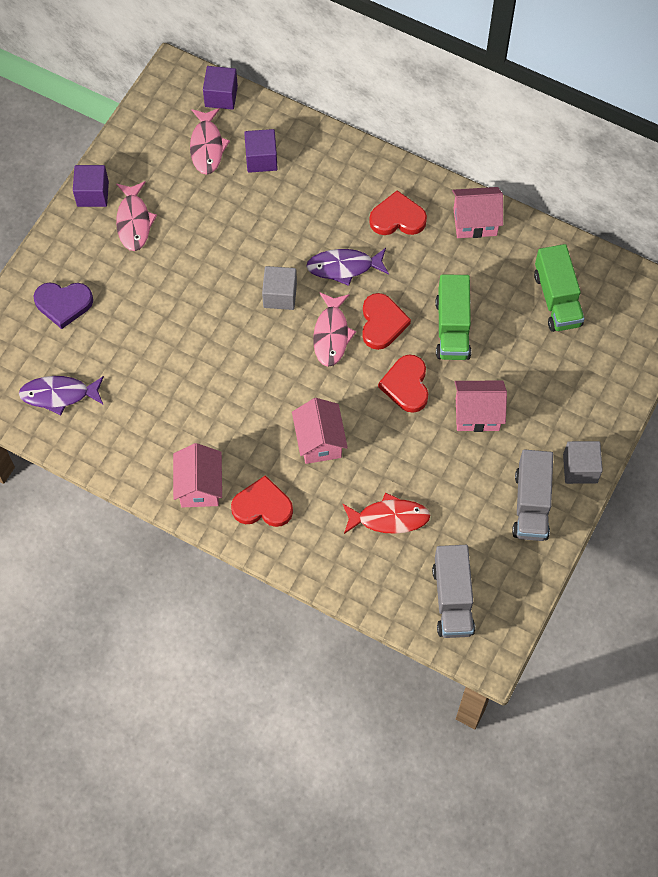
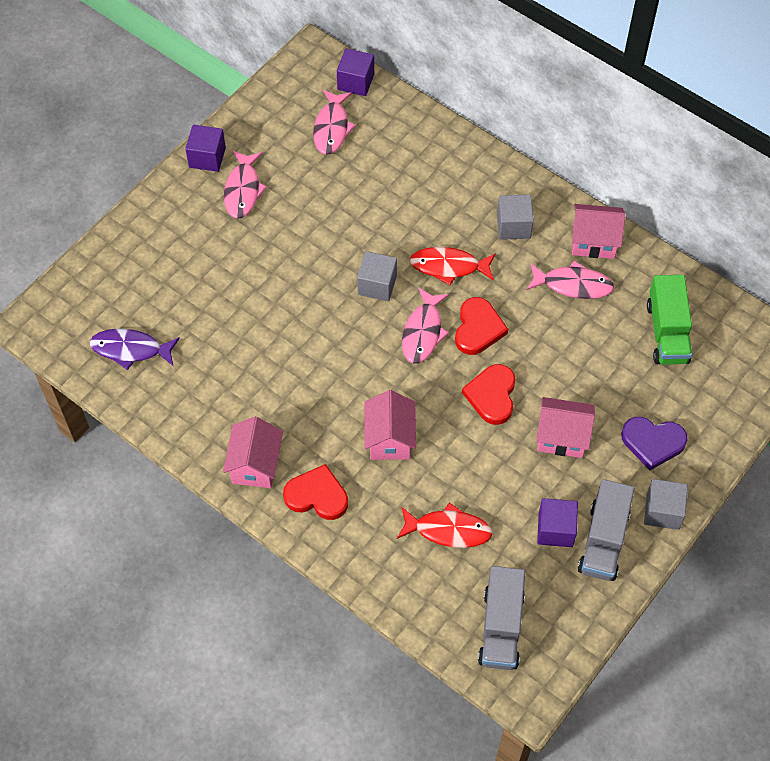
camera: 10 degrees right, 5 degrees down
purple heart [34,282,93,329] -> purple heart moved to [621,417,688,470]
purple cube [244,129,278,173] -> purple cube moved to [537,498,578,547]
purple fish [306,248,389,286] -> red fish [410,247,496,285]
red heart [369,190,427,235] -> grey cube [497,195,534,240]
green truck [435,274,471,360] -> none
none -> pink fish [526,261,614,299]

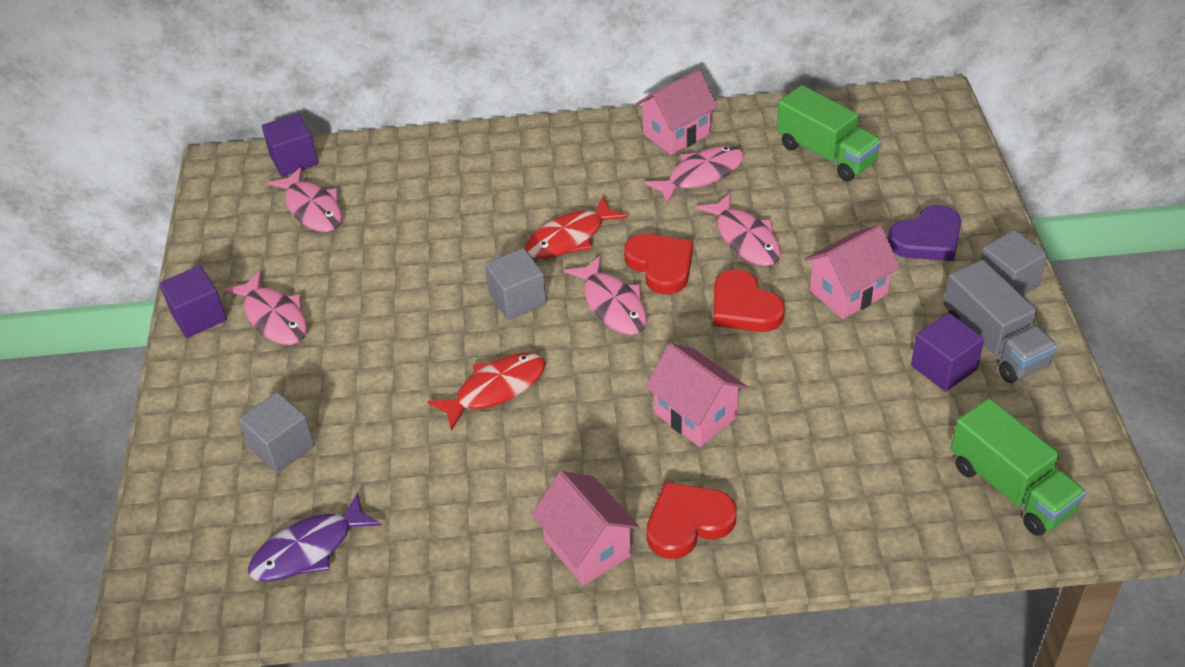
camera: 40 degrees left, 15 degrees down
red fish [397,503,493,548] -> red fish moved to [428,353,546,431]
grey truck [478,566,525,670] -> green truck [950,398,1086,536]
grey cube [497,195,534,240] -> grey cube moved to [239,392,315,473]
none -> pink fish [696,193,781,266]

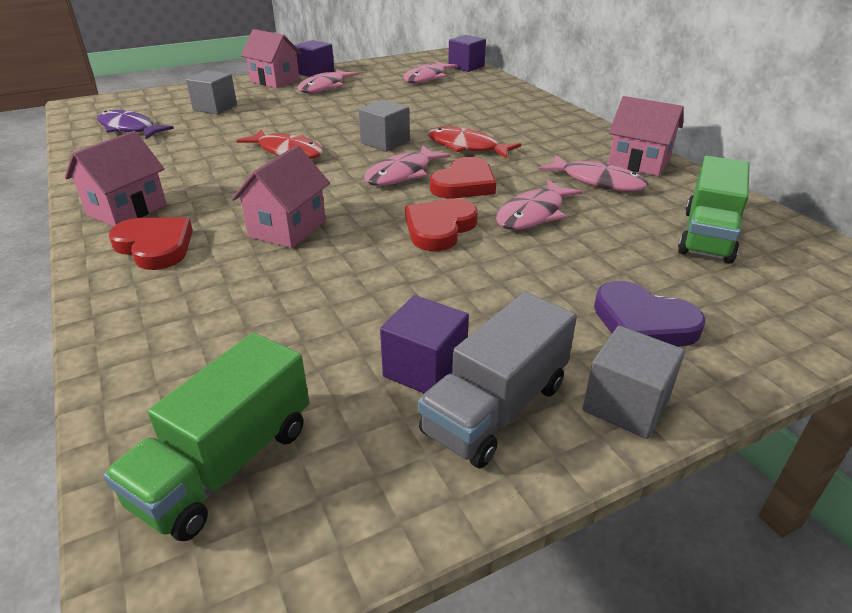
camera: 65 degrees right, 10 degrees down
pink house [805,225,900,319] -> pink house moved to [241,29,301,88]

